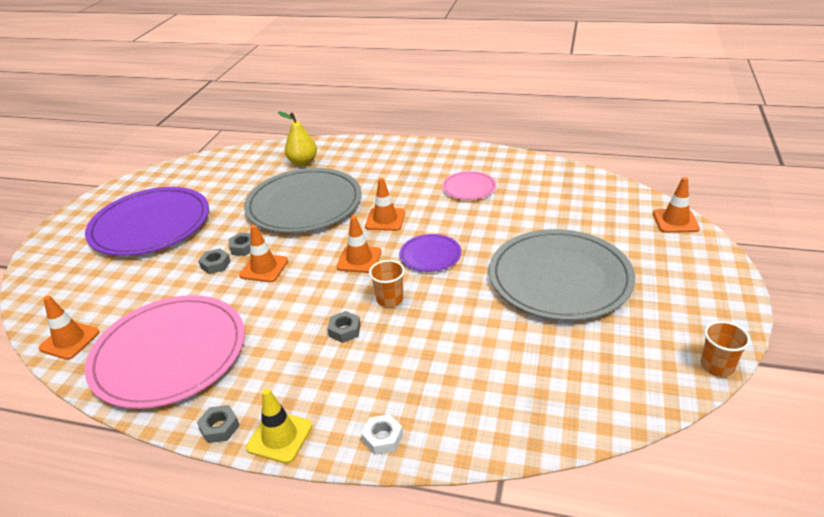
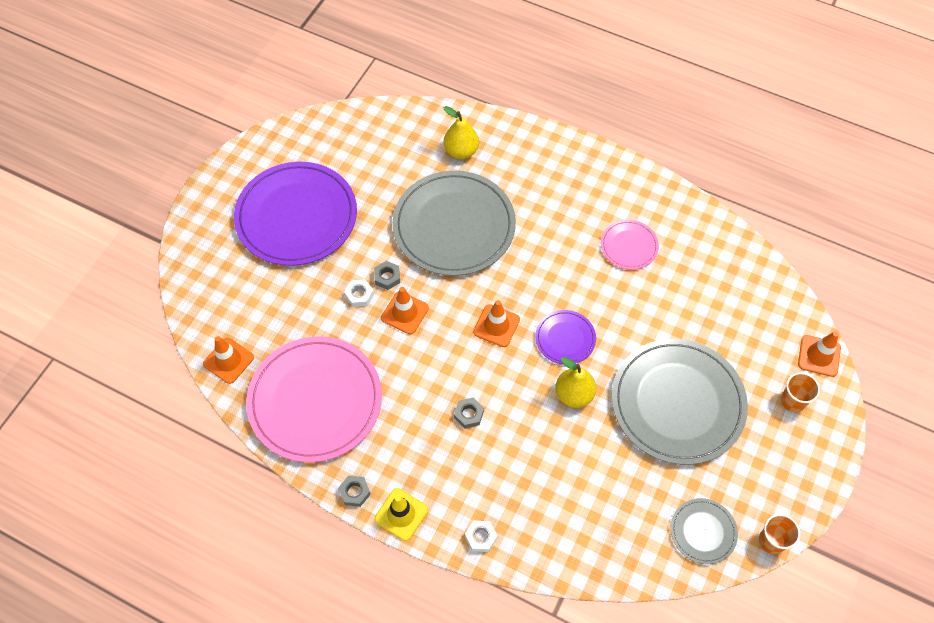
camera: 10 degrees right, 25 degrees up
grey nut [199,249,231,274] -> white nut [344,280,374,307]
orange traffic cone [365,178,405,231] -> none
orange cup [369,260,405,307] -> orange cup moved to [781,372,820,412]
none -> yellow pear [555,357,596,408]
none -> grey plate [671,498,738,564]

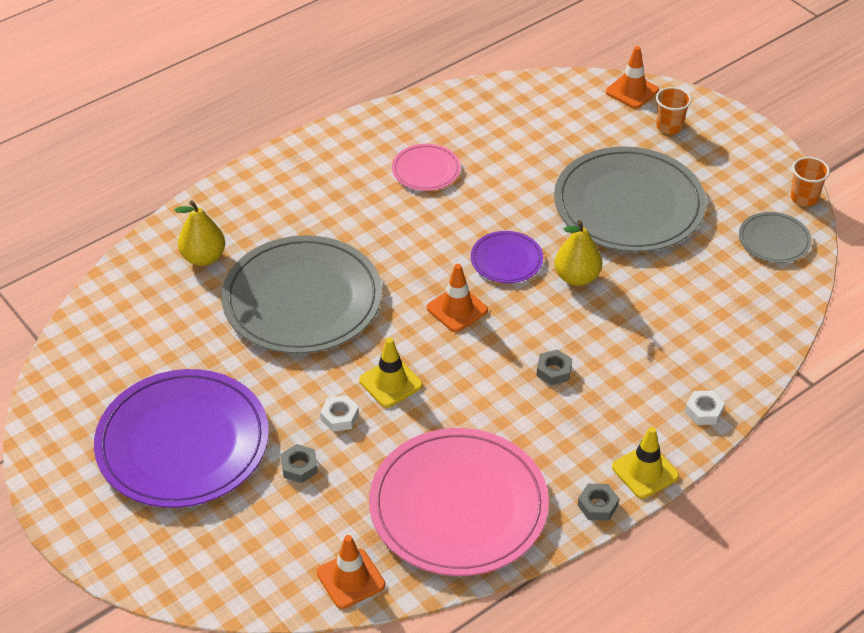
camera: 65 degrees left, 15 degrees down
grey nut [374,261,400,290] -> grey nut moved to [281,444,318,483]
orange traffic cone [381,287,429,334] -> yellow traffic cone [359,337,423,408]

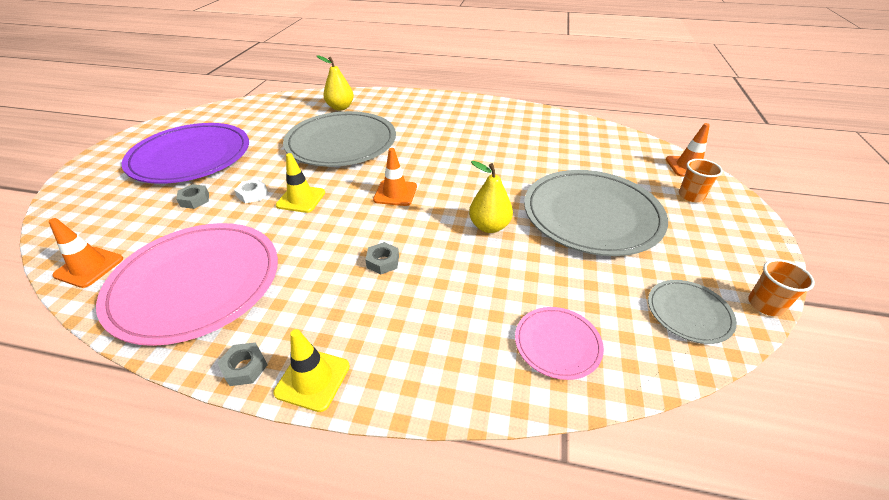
camera: 50 degrees right, 5 degrees down
pink plate [392,144,461,191] -> pink plate moved to [515,307,604,380]
purple plate [471,231,543,283] -> none
white nut [685,391,725,425] -> none

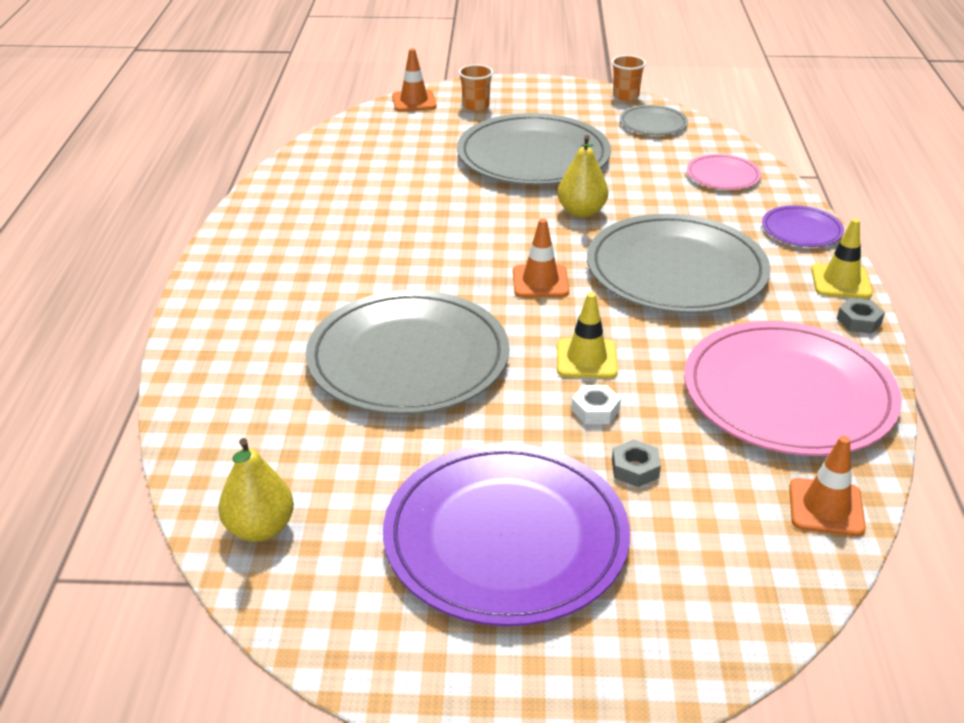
camera: 100 degrees left, 5 degrees down
yellow pear [317,55,354,111] -> yellow pear moved to [218,438,294,542]
grey nut [365,242,399,274] -> grey plate [587,214,770,314]
none -> purple plate [762,205,844,247]

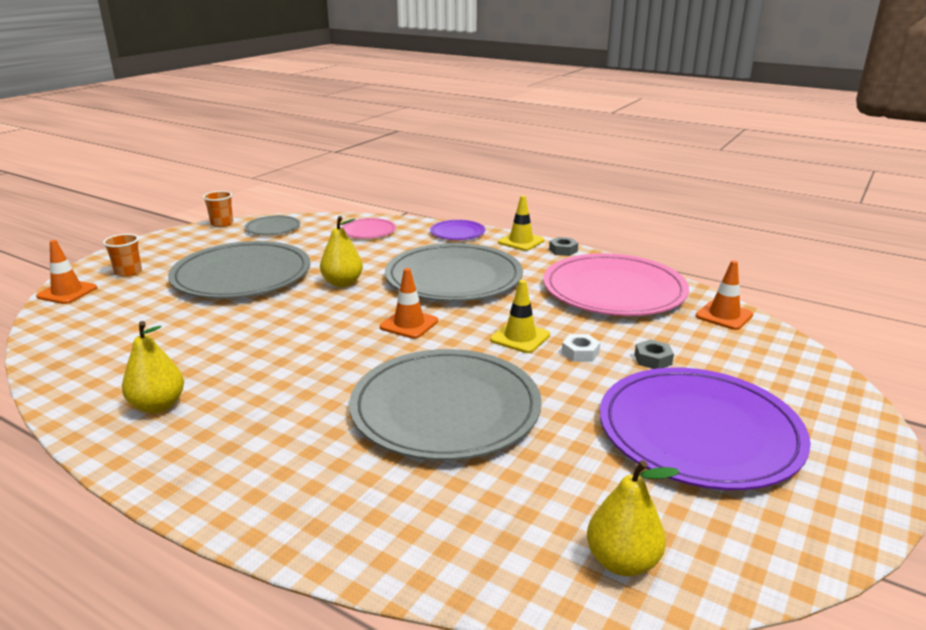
camera: 60 degrees left, 10 degrees down
none -> yellow pear [122,321,184,413]

